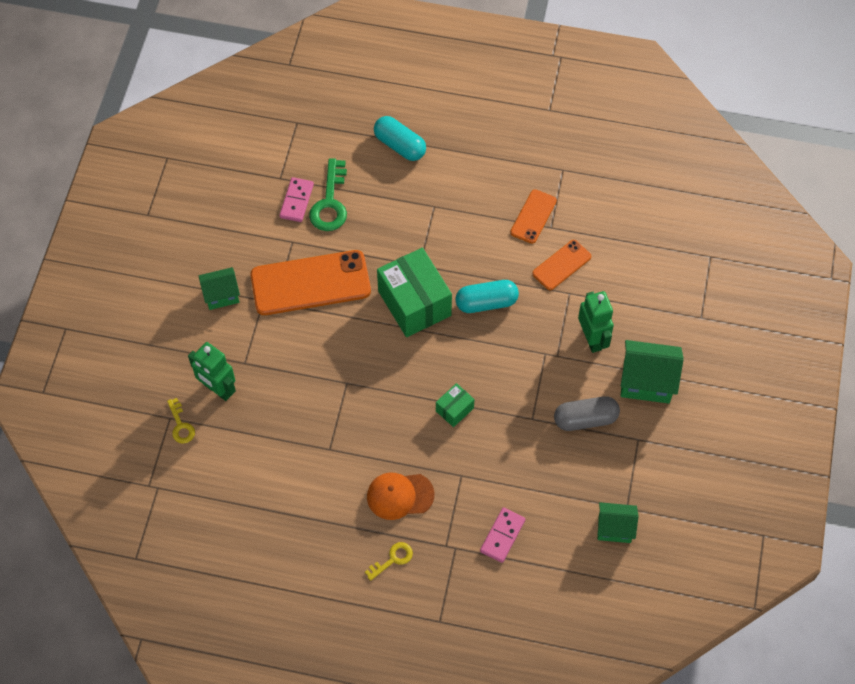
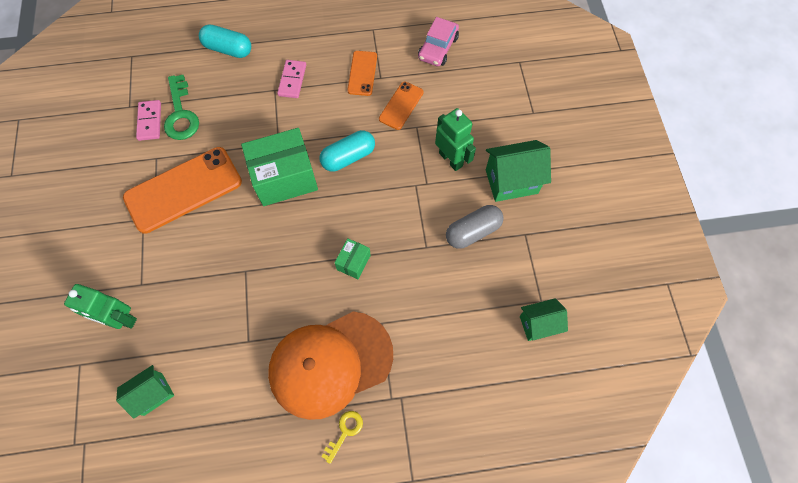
camera: 20 degrees left, 5 degrees up
yellow key [167,398,195,444] -> none
green house [199,267,240,310] -> green house moved to [116,365,174,419]
orange cap [367,473,434,520] -> orange cap [268,311,393,420], size x1.88
green box [377,248,452,337] -> green box turned 60 degrees counterclockwise [241,128,318,206]
pink domino [480,507,525,563] -> pink domino moved to [277,60,306,98]
none -> pink car [418,17,459,66]

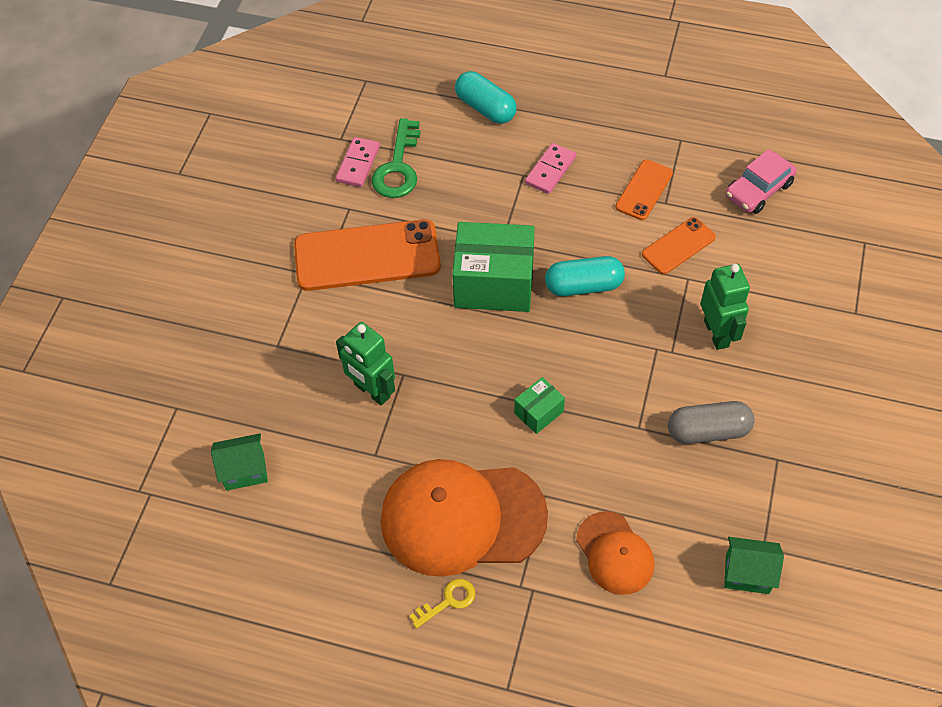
camera: 25 degrees right, 10 degrees down
green robot [64,284,137,329] -> green robot moved to [336,322,395,406]
green house [486,140,551,202] -> none
none -> orange cap [576,511,654,595]

